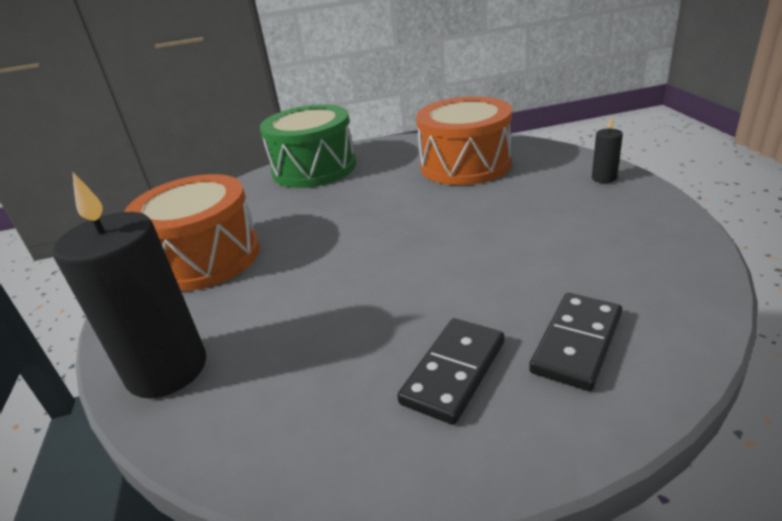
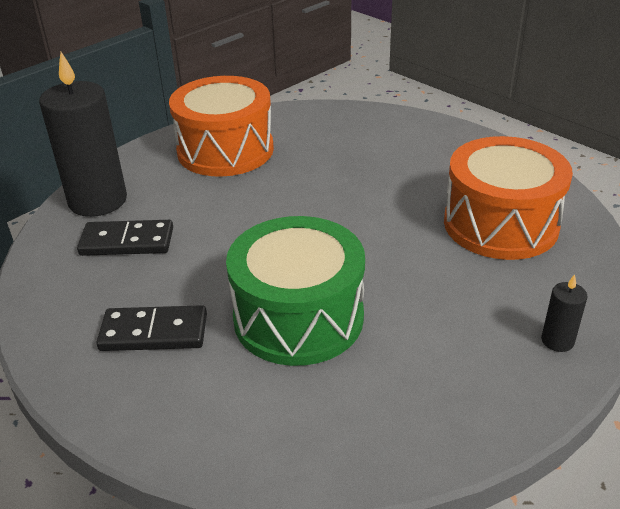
camera: 55 degrees right, 5 degrees up
green drum [260,104,356,188] -> green drum moved to [226,216,365,366]
black domino [529,293,622,391] -> black domino moved to [77,220,173,256]

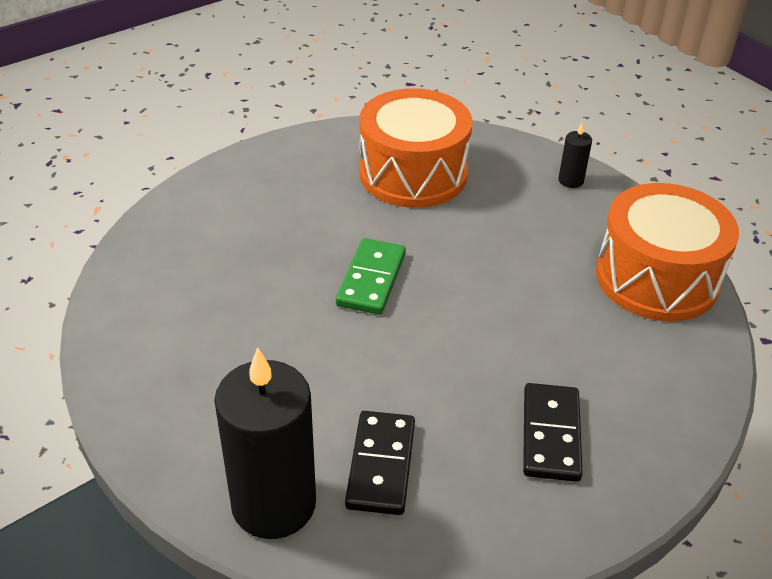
camera: 85 degrees left, 5 degrees up
orange drum [169,76,274,177] -> orange drum moved to [596,183,739,322]
green drum [226,216,365,366] -> none
none -> green domino [336,238,406,315]

